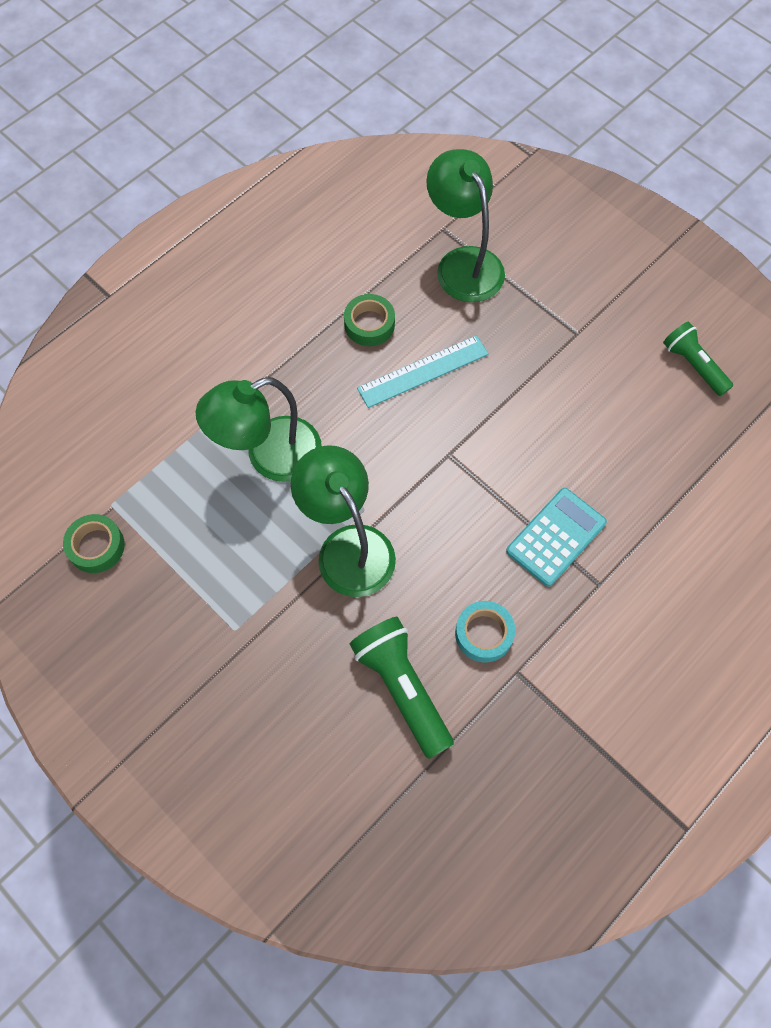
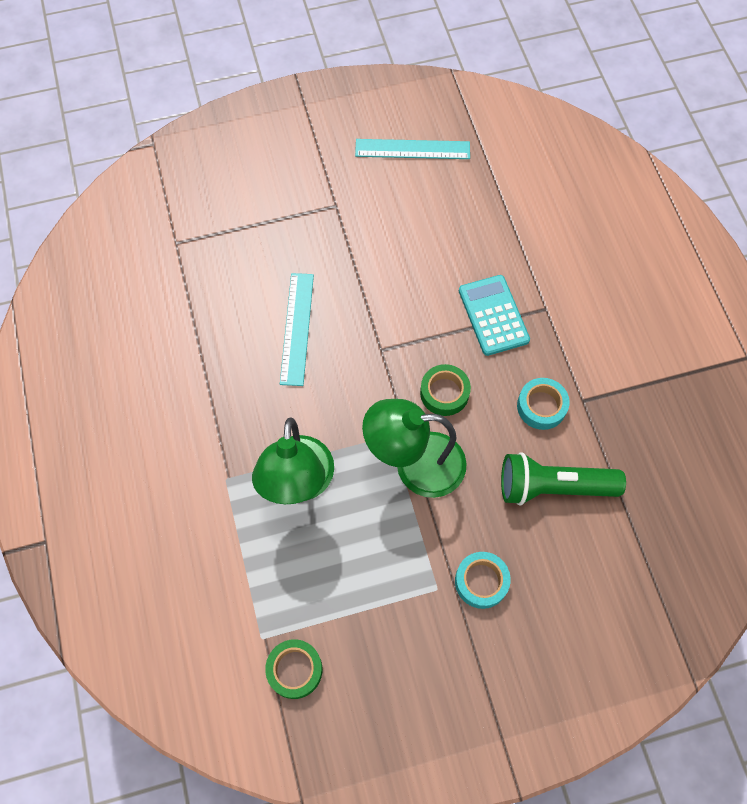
camera: 60 degrees left, 0 degrees up
green tape [344,294,395,346] -> green tape moved to [420,364,471,416]
green lamp [426,149,505,302] -> none
green flashlight [663,321,733,396] -> turquoise ruler [355,139,470,159]
none -> turquoise tape [455,552,511,609]

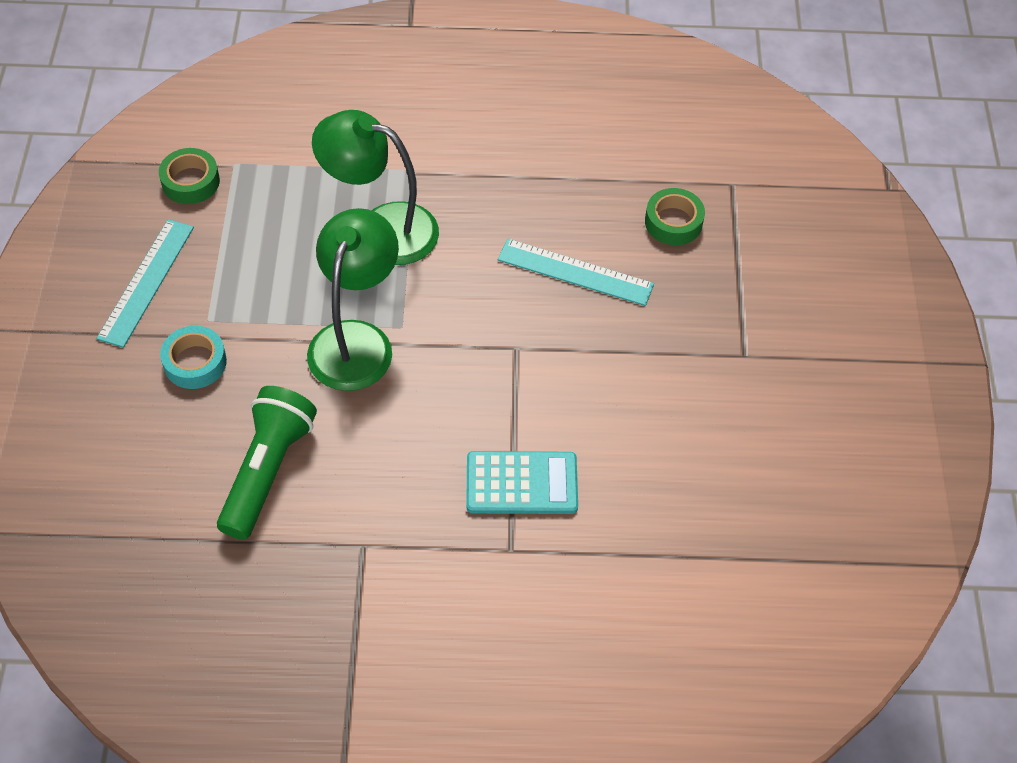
camera: 105 degrees right, 10 degrees down
turquoise ruler [355,139,470,159] -> turquoise ruler moved to [96,219,194,348]
green tape [420,364,471,416] -> green tape moved to [645,188,705,245]
turquoise tape [517,378,570,430] -> none

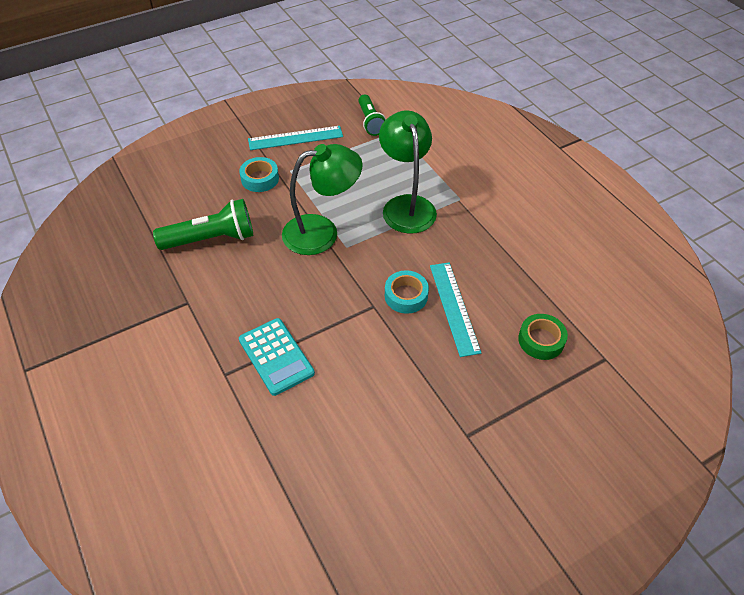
camera: 60 degrees right, 5 degrees down
green tape [159,148,220,204] -> green flashlight [358,94,386,136]
none -> turquoise tape [385,270,429,314]

